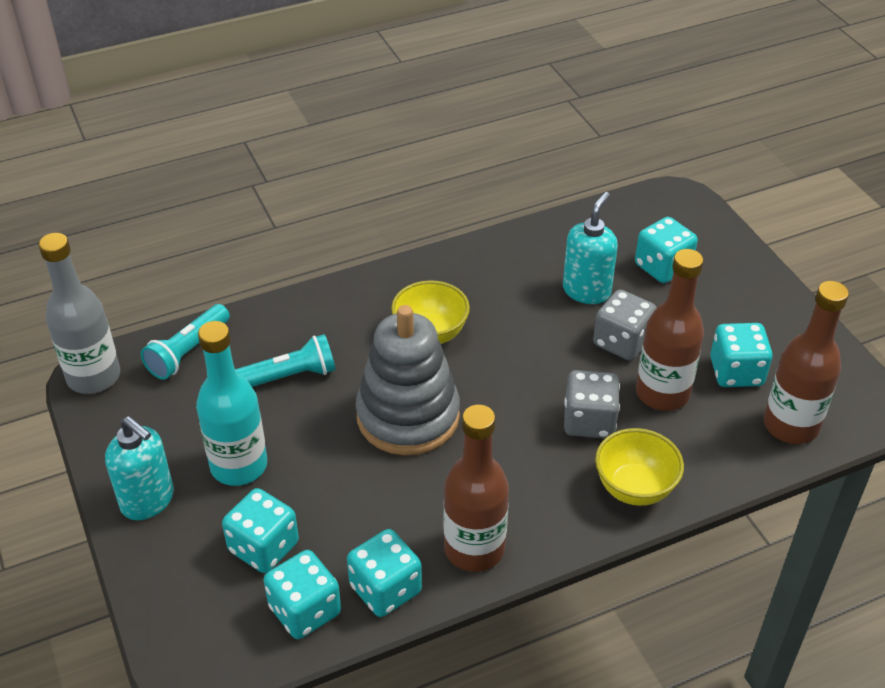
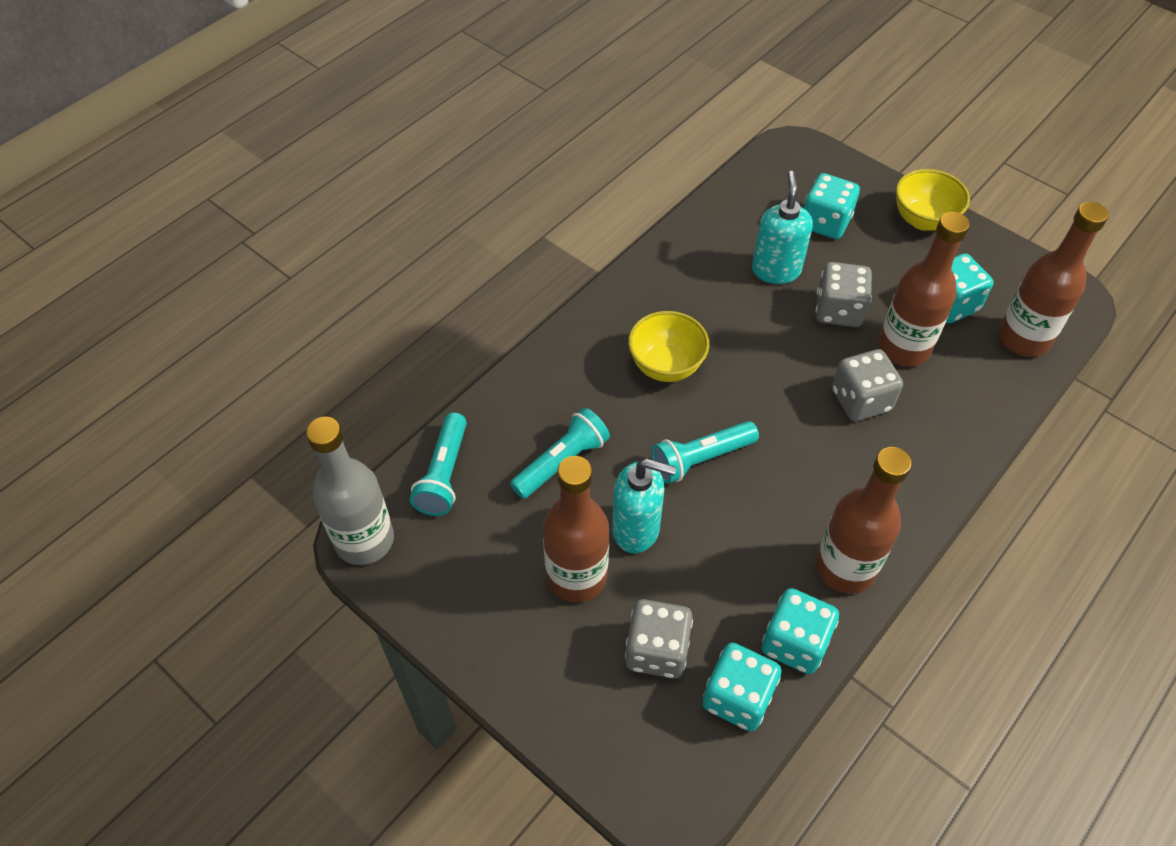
camera: 25 degrees left, 10 degrees up
turquoise soap dispenser [105,416,174,520] -> turquoise soap dispenser moved to [612,459,676,553]
turquoise bottle [196,321,267,486] -> brown bottle [543,456,609,602]
turquoise dice [222,488,299,573] -> grey dice [625,599,693,679]
grey stacking toy [356,305,460,456] -> turquoise flashlight [651,421,759,484]
yellow bowl [595,428,684,506] -> yellow bowl moved to [896,169,970,231]

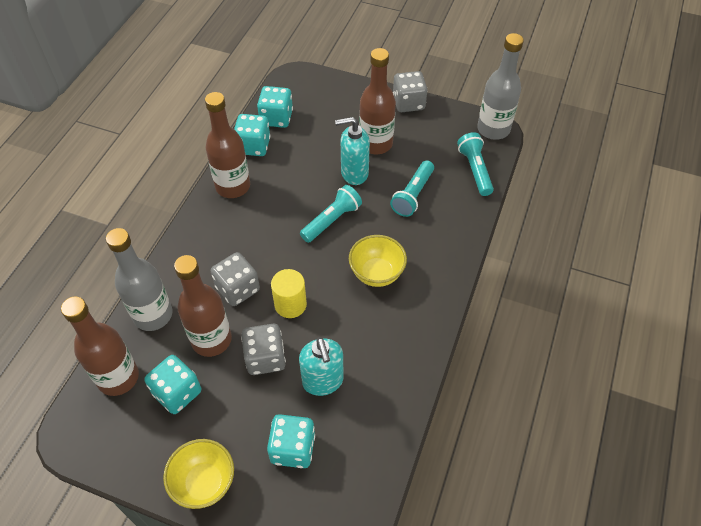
camera: 160 degrees right, 0 degrees up
grey dice [625,599,693,679] -> grey dice moved to [393,71,428,112]
none -> grey bottle [106,228,173,331]
none -> yellow cylinder [271,269,307,318]

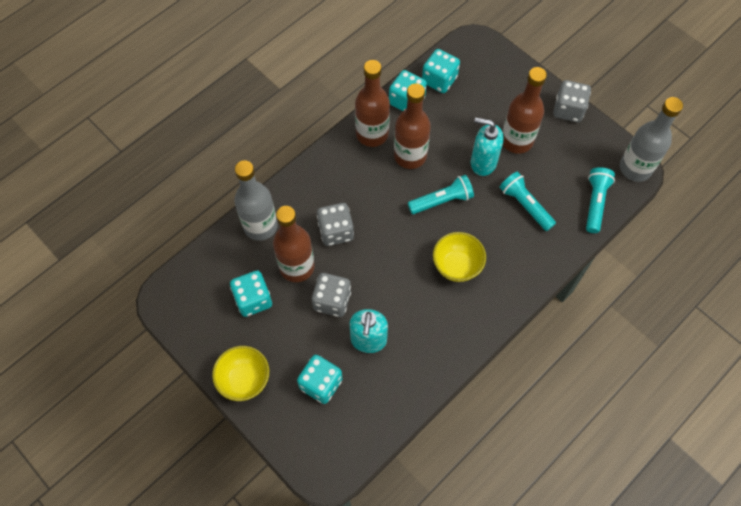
camera: 25 degrees right, 10 degrees up
brown bottle [61,296,139,396] -> brown bottle moved to [394,83,431,169]
yellow cylinder [271,269,307,318] -> none
turquoise flashlight [390,160,434,217] -> turquoise flashlight turned 90 degrees clockwise [499,171,556,231]

